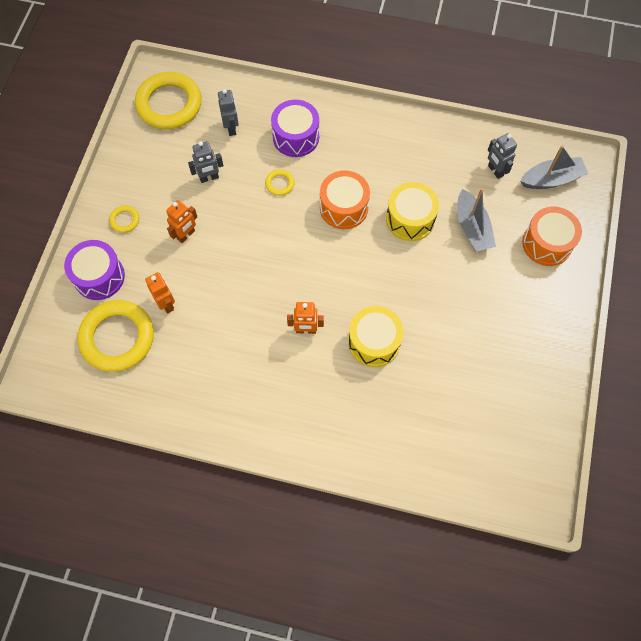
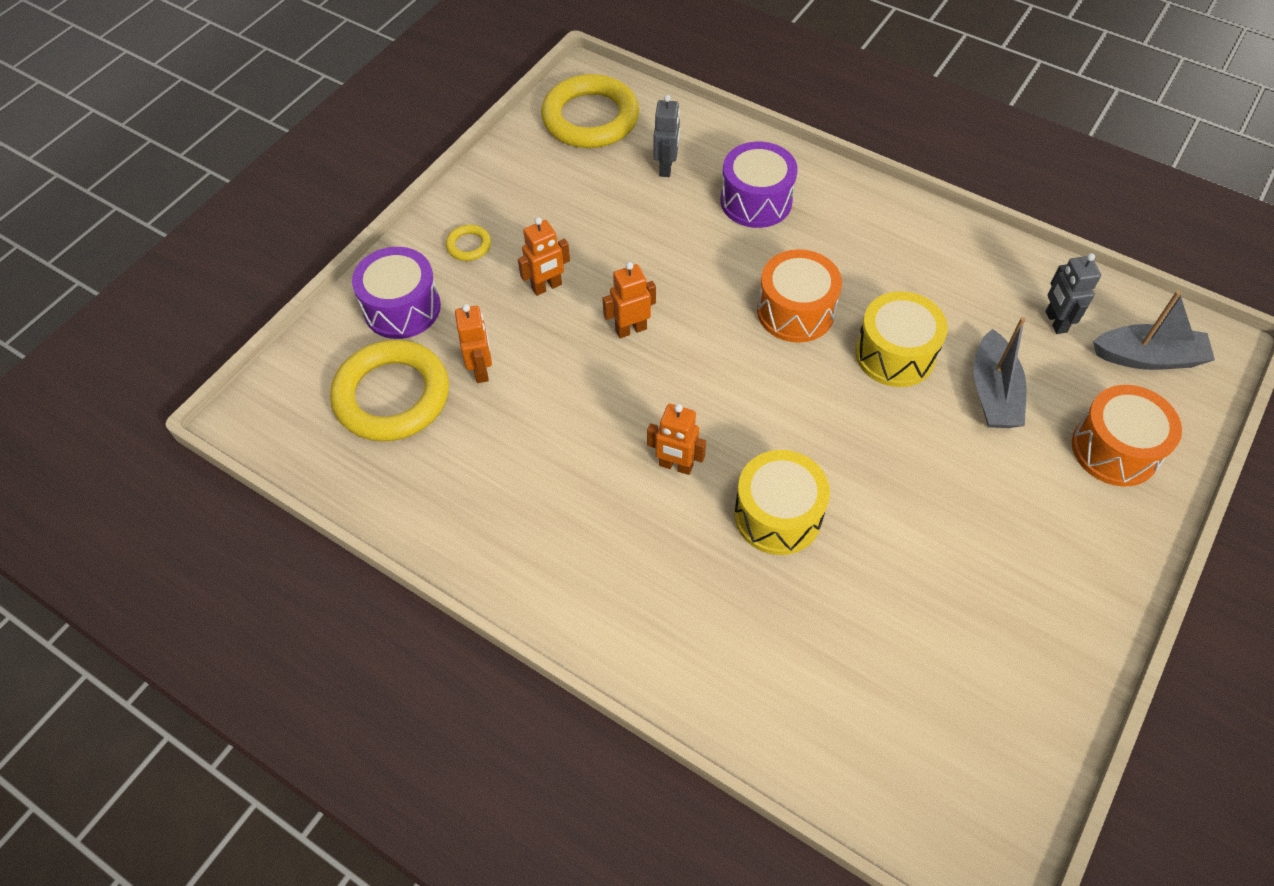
camera: 20 degrees right, 10 degrees down
grey robot [188,141,223,183] -> none
yellow ring [265,169,295,196] -> none
none -> orange robot [602,262,656,338]

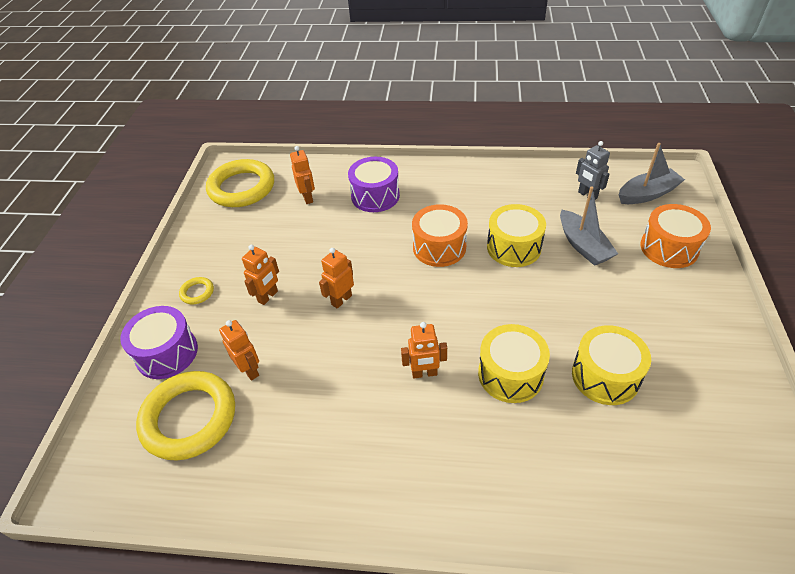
camera: 25 degrees left, 10 degrees down
grey robot [653,95,680,177] -> orange robot [290,146,315,204]
none -> yellow drum [572,325,651,405]

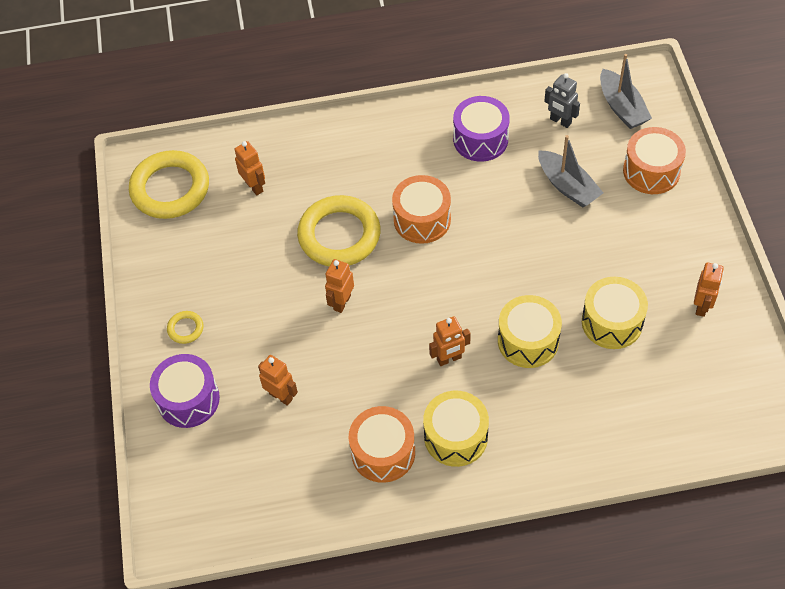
camera: 15 degrees left, 10 degrees up
yellow ring [136,371,235,461] -> yellow ring moved to [297,195,380,266]
orange robot [242,245,279,305] -> orange robot moved to [694,262,724,317]
purple drum [348,157,400,212] -> purple drum moved to [453,96,510,162]
yellow drum [487,204,546,267] -> yellow drum moved to [423,391,489,467]
grey boat [619,143,685,204] -> grey boat turned 105 degrees clockwise [600,54,652,129]
none -> orange drum [349,406,415,483]

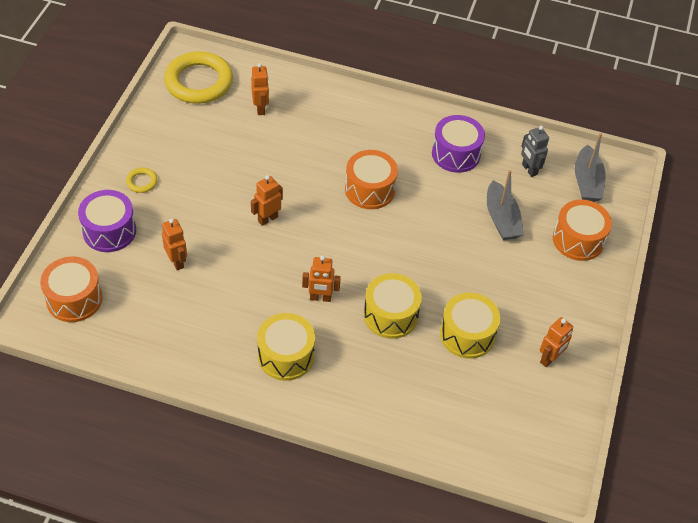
camera: 20 degrees right, 5 degrees down
yellow ring [297,195,380,266] -> none
orange drum [349,406,415,483] -> orange drum moved to [40,257,103,322]

